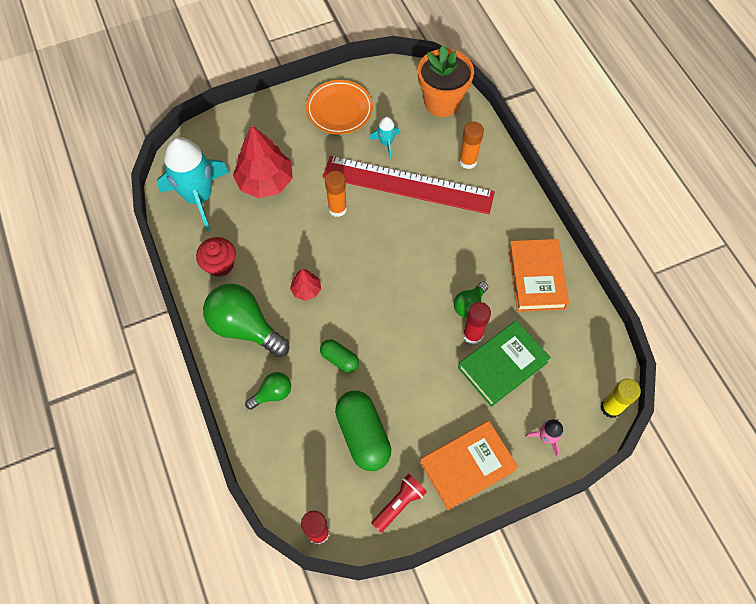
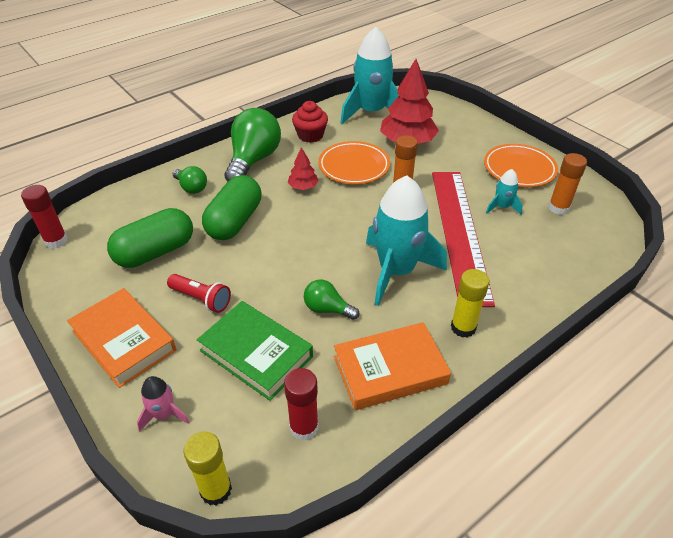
camera: 75 degrees right, 20 degrees down
green capsule [320,339,359,373] -> green capsule [202,175,261,240], size x1.82
red flashlight [371,474,427,533] -> red flashlight moved to [167,274,231,313]
orange flower pot [418,45,474,117] -> none
orange glue stick [459,122,484,169] -> orange glue stick moved to [548,153,587,215]
red glue stick [463,302,491,344] -> red glue stick moved to [284,368,318,441]
none -> orange plate [318,141,390,184]
none -> turquoise rocket [366,175,447,306]
none -> yellow glue stick [451,269,490,338]

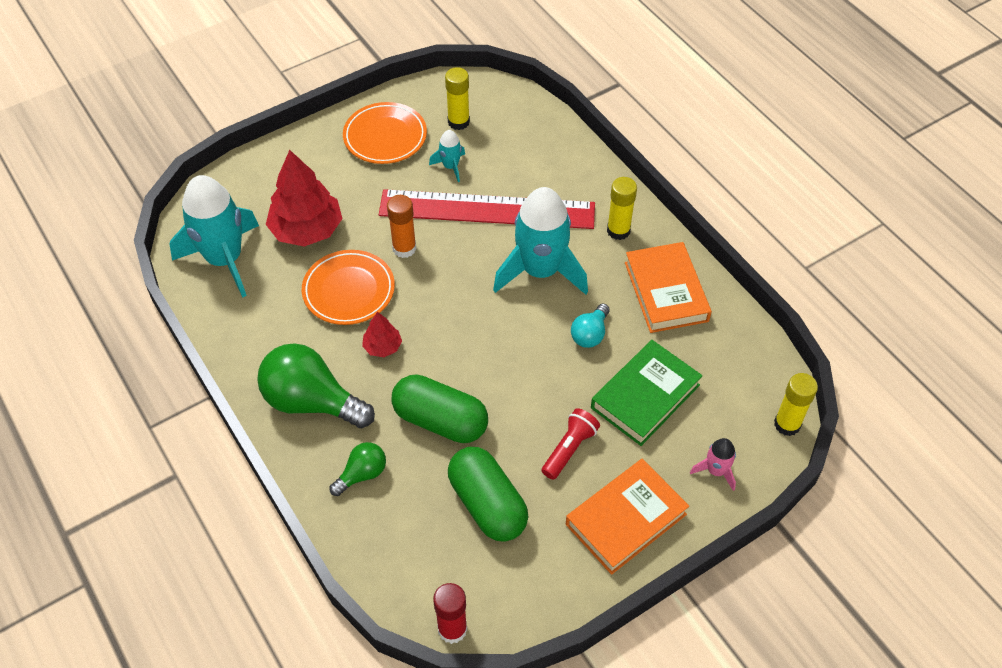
camera: 85 degrees left, 10 degrees up
red glue stick [284,368,318,441] -> none
red cupcake [292,101,328,143] -> none
green light bulb [304,279,359,320] -> turquoise light bulb [571,304,610,348]
orange glue stick [548,153,587,215] -> yellow glue stick [445,67,470,130]

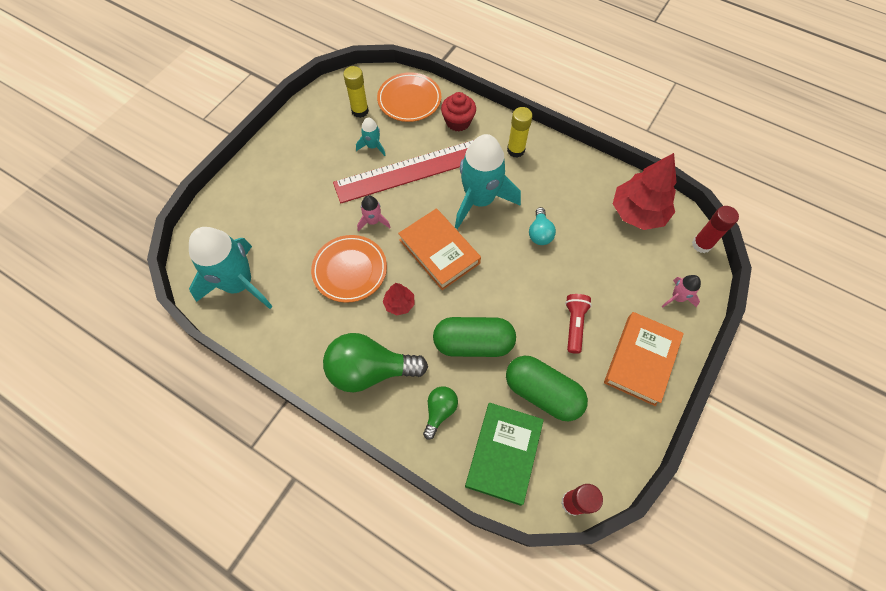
camera: 25 degrees left, 10 degrees up
red tree [266,150,343,247] -> red tree moved to [613,153,677,230]
orange plate [343,102,427,164] -> orange plate moved to [377,72,441,122]
orange glue stick [387,195,416,258] -> pink rocket [357,195,390,232]
green book [591,340,703,446] -> green book moved to [465,403,544,506]
orange book [625,242,712,333] -> orange book moved to [398,208,481,290]
yellow glue stick [774,373,818,436] -> red glue stick [692,206,739,253]
none -> red cupcake [441,92,476,131]

